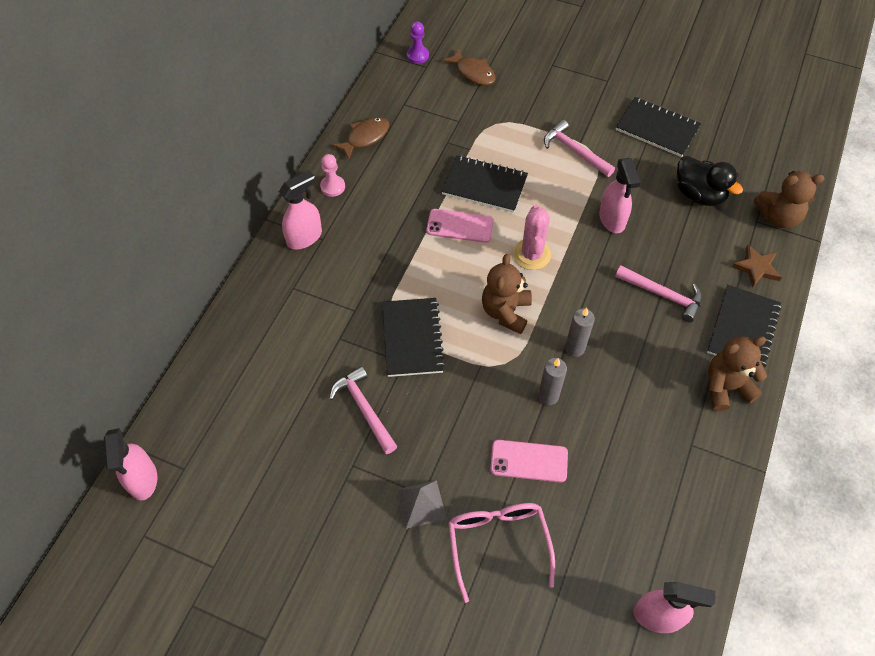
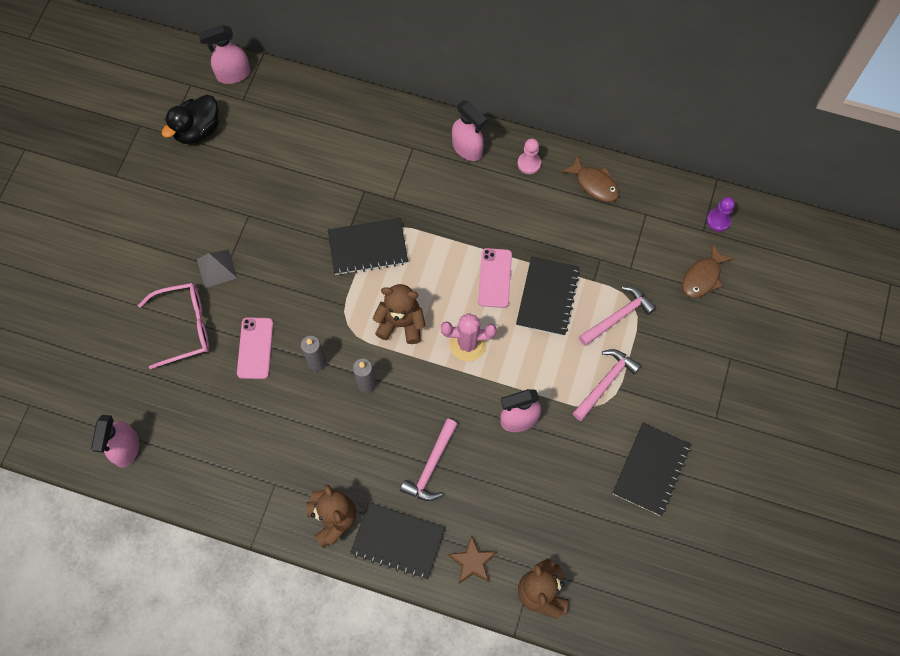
camera: 85 degrees right, 10 degrees up
pink hammer [329,366,397,454] -> pink hammer moved to [579,286,656,346]
black duck [677,156,743,206] -> black duck moved to [162,95,219,144]

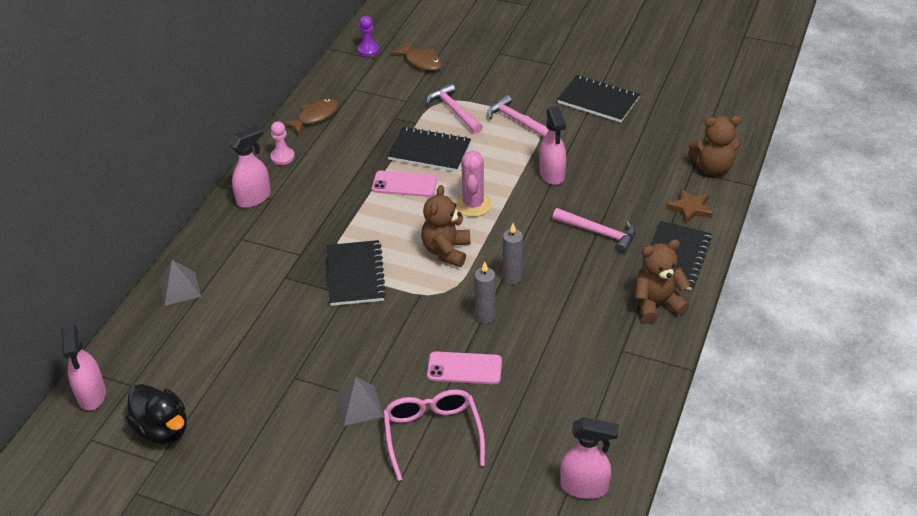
camera: 85 degrees left, 25 degrees down
none -> grey pyramid [159,260,201,306]

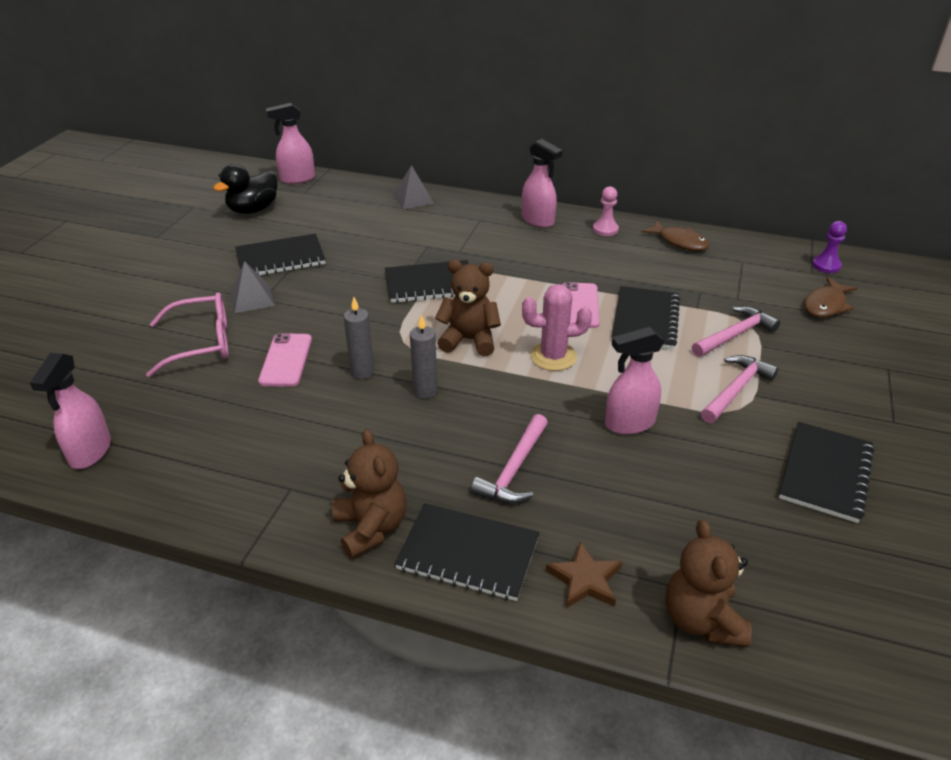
camera: 85 degrees right, 5 degrees down
none -> black notebook [235,234,326,275]

